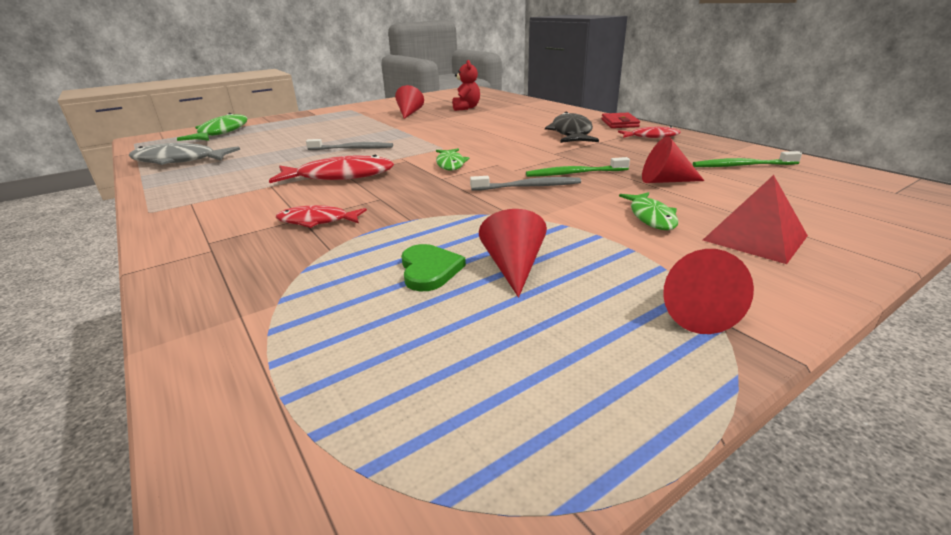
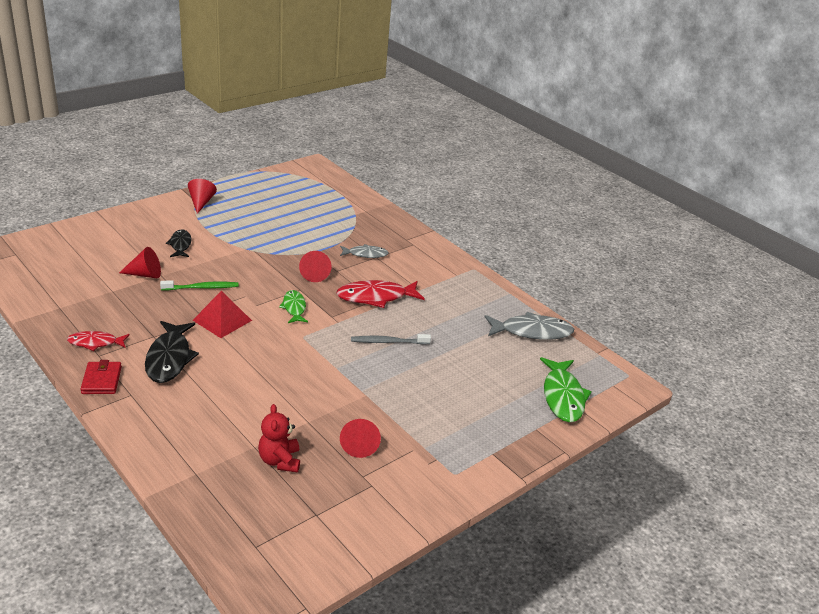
camera: 170 degrees right, 5 degrees up
red fish [276,205,367,228] -> grey fish [340,244,389,258]
green heart [401,244,466,291] -> none
grey toothbrush [470,176,581,191] -> none
red cone [479,209,547,298] -> red cone moved to [299,251,331,282]
green fish [619,192,678,230] -> black fish [166,229,192,257]
green toothbrush [693,151,802,167] -> none
red pyramid [703,175,808,264] -> red pyramid moved to [193,291,252,338]

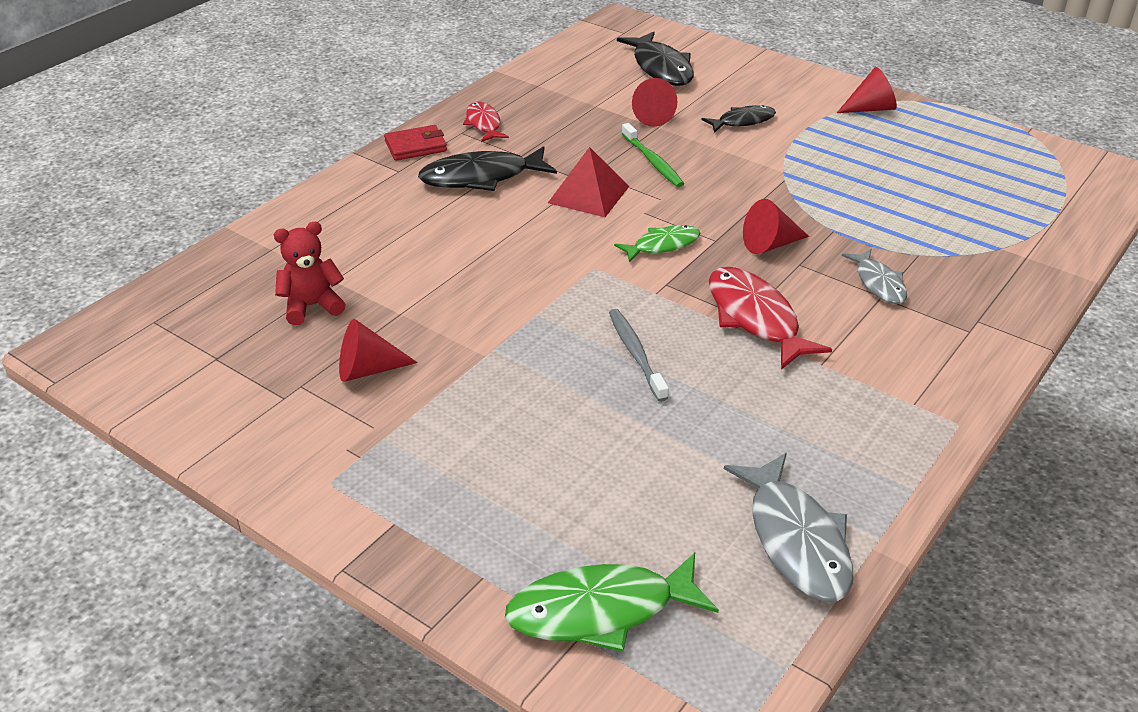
camera: 80 degrees right, 5 degrees up
none -> black fish [617,32,694,86]

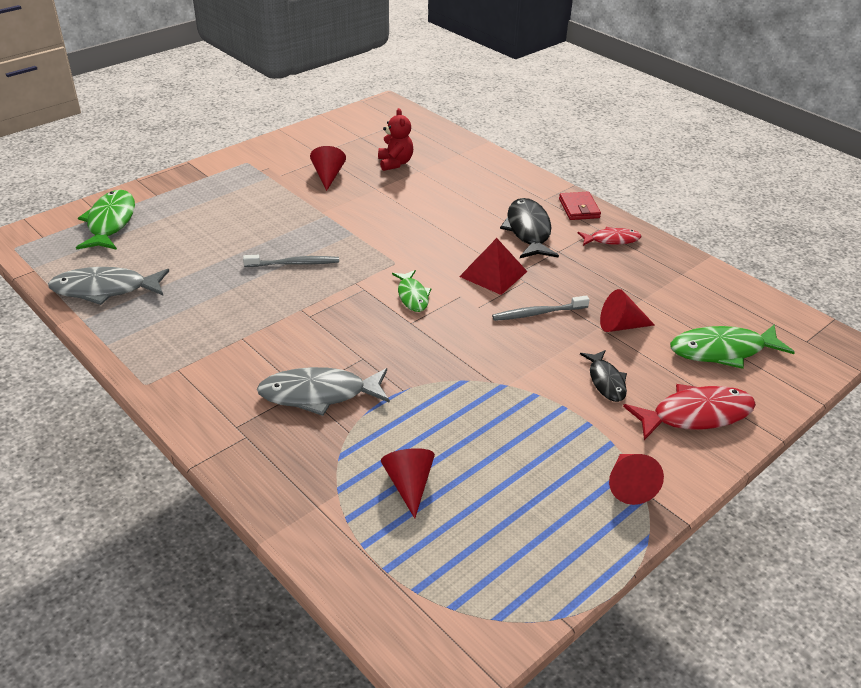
camera: 100 degrees right, 0 degrees up
black fish [617,32,694,86] -> green fish [670,325,795,369]
green toothbrush [622,123,684,187] -> grey toothbrush [492,295,590,321]
red fish [709,267,832,370] -> red fish moved to [623,384,756,440]
red cone [743,199,809,254] -> red cone moved to [381,448,435,518]
grey fish [842,249,907,304] -> grey fish [257,367,390,416], size x1.66

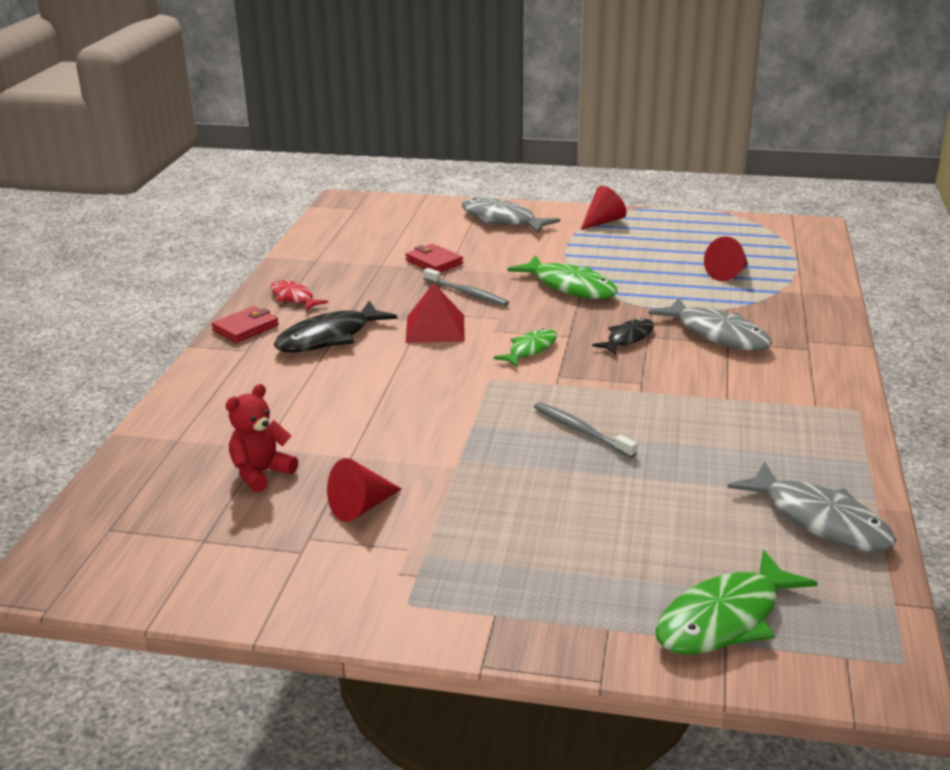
camera: 125 degrees left, 10 degrees down
black fish [580,350,627,402] -> black fish moved to [592,318,654,355]
red cone [600,289,655,332] -> red wallet [406,244,463,272]
red fish [623,384,756,440] -> grey fish [462,197,560,234]
green fish [670,325,795,369] -> green fish moved to [508,255,618,299]

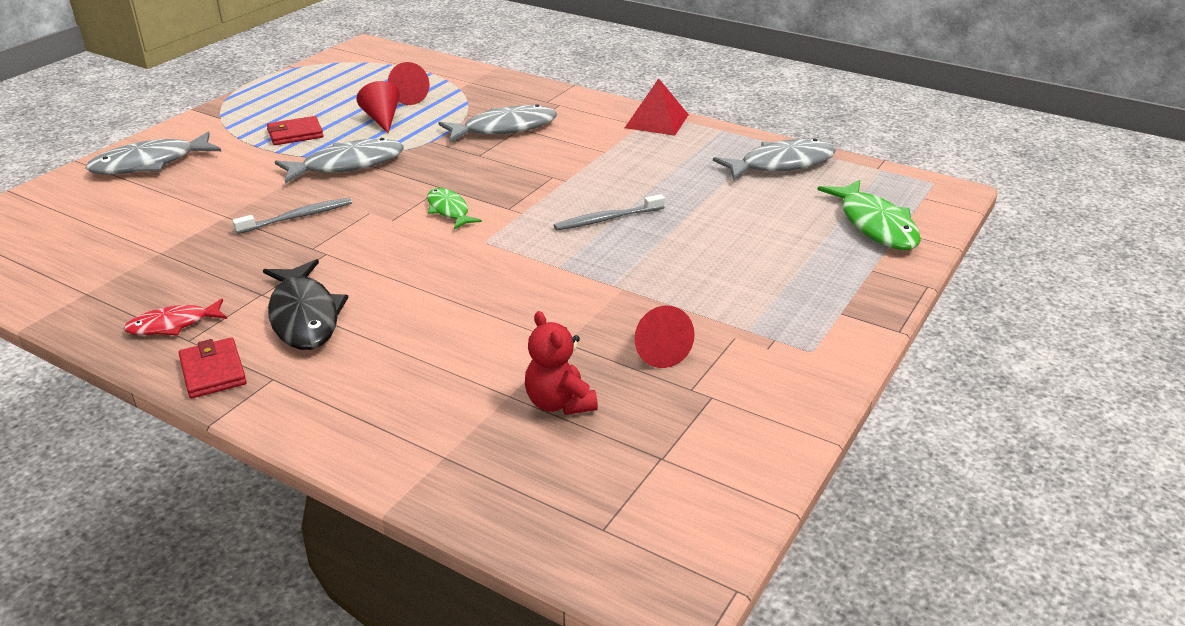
camera: 70 degrees left, 5 degrees up
red wallet [406,244,463,272] -> red wallet moved to [267,116,324,145]
red pyramid [406,283,465,343] -> red pyramid moved to [625,78,689,136]
green fish [508,255,618,299] -> grey fish [275,138,404,184]
red cone [581,186,627,230] -> red cone moved to [356,81,400,133]
black fish [592,318,654,355] -> none

